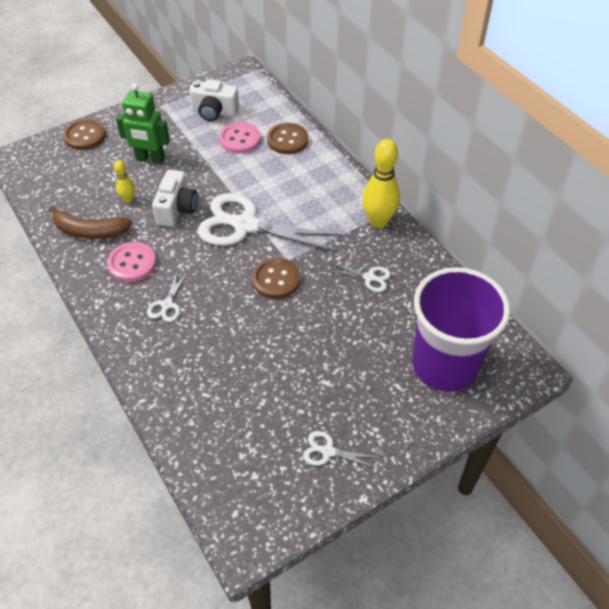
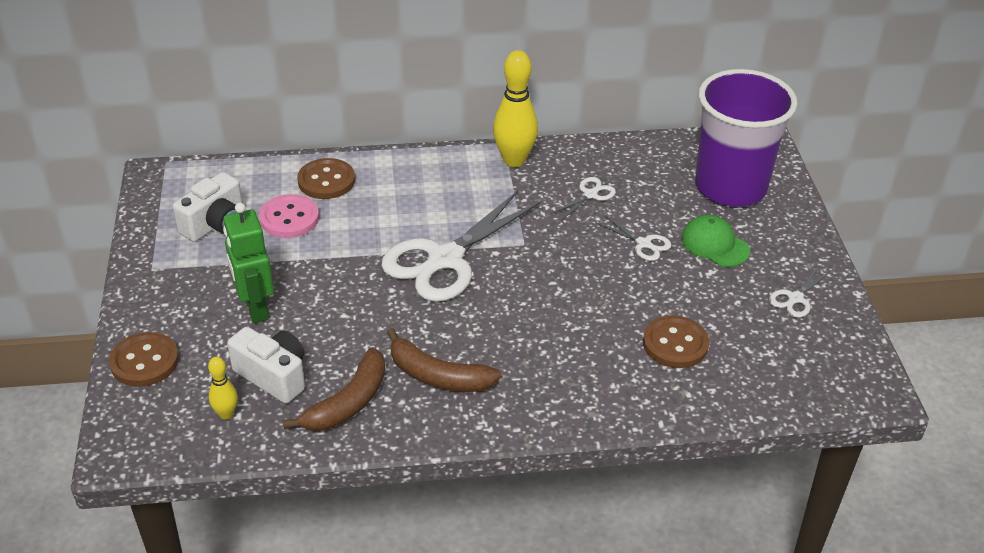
camera: 65 degrees left, 10 degrees down
pink button [107,242,156,282] -> brown banana [387,328,501,392]
yellow bowling pin [114,160,135,203] -> yellow bowling pin moved to [208,357,238,419]
green robot [116,83,170,164] -> green robot turned 120 degrees clockwise [223,203,274,323]
white scissors [147,270,188,322] -> white scissors moved to [597,216,671,261]
white camera [152,170,198,227] -> white camera moved to [227,327,305,403]
brown button [252,258,300,299] -> brown button moved to [643,315,709,368]
none -> green cap [681,215,750,267]

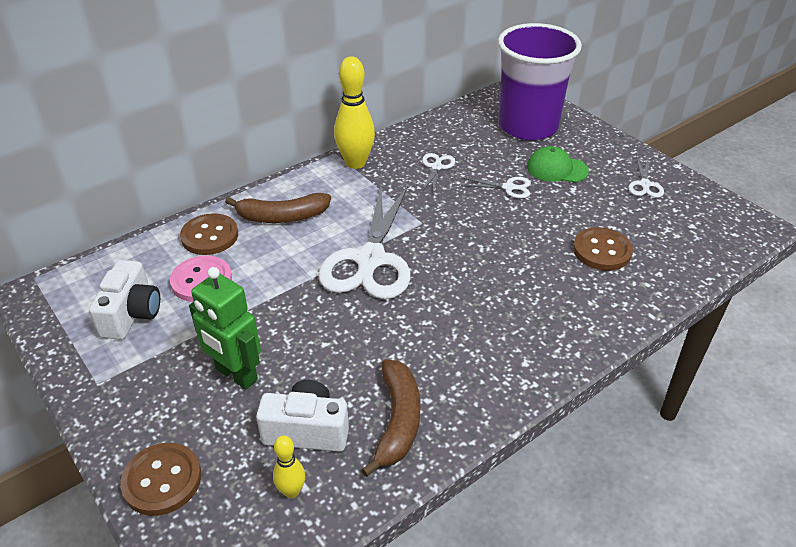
camera: 30 degrees left, 0 degrees up
brown banana [387,328,501,392] -> brown banana moved to [225,193,331,223]

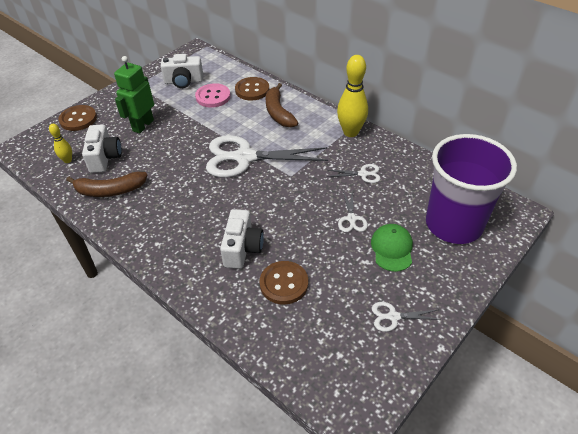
camera: 80 degrees right, 5 degrees up
none -> white camera [220,209,264,269]

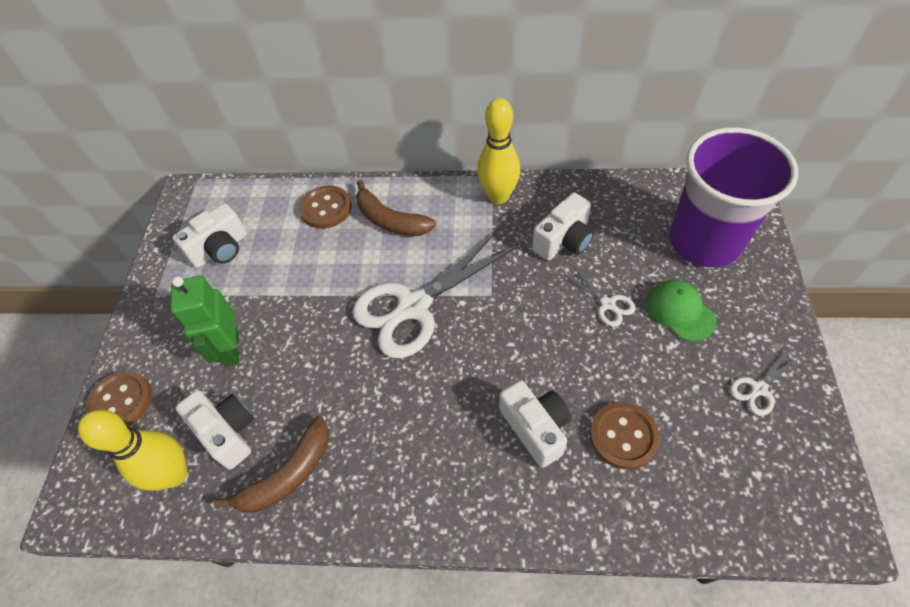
camera: 35 degrees left, 10 degrees up
yellow bowling pin [49,124,72,163] -> yellow bowling pin [78,410,188,491], size x1.97
pink button [195,83,231,108] -> none
white scissors [326,164,381,183] -> white camera [532,192,594,261]

